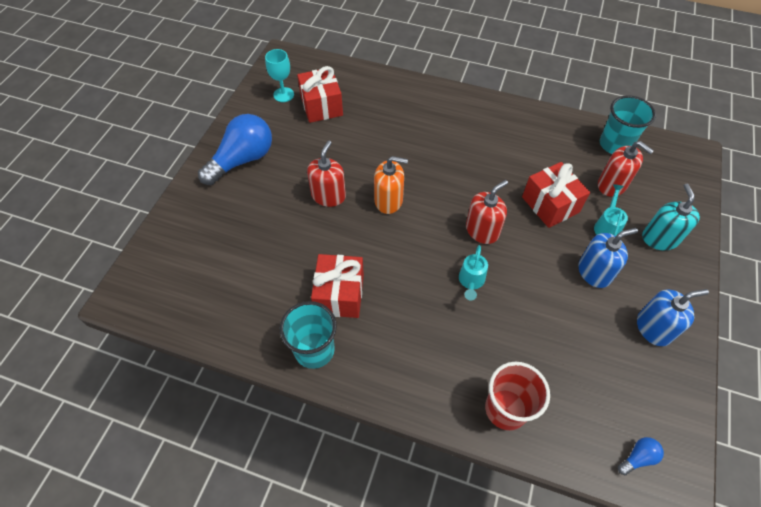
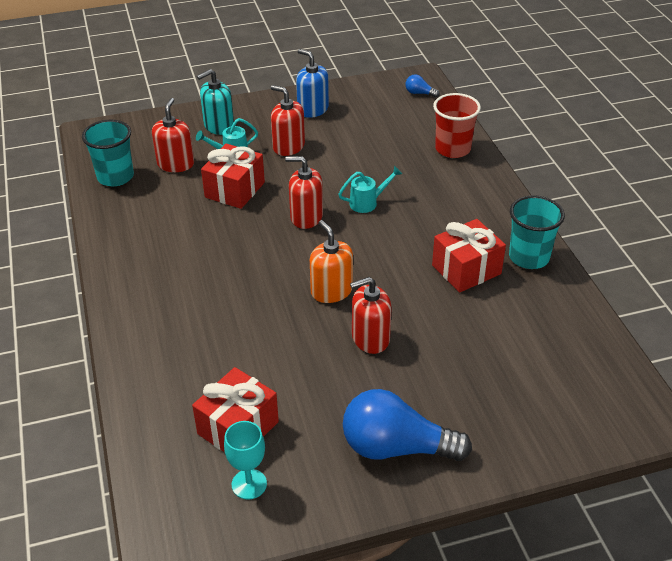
camera: 125 degrees left, 15 degrees down
blue soap dispenser [578,228,638,288] -> red soap dispenser [271,85,305,156]

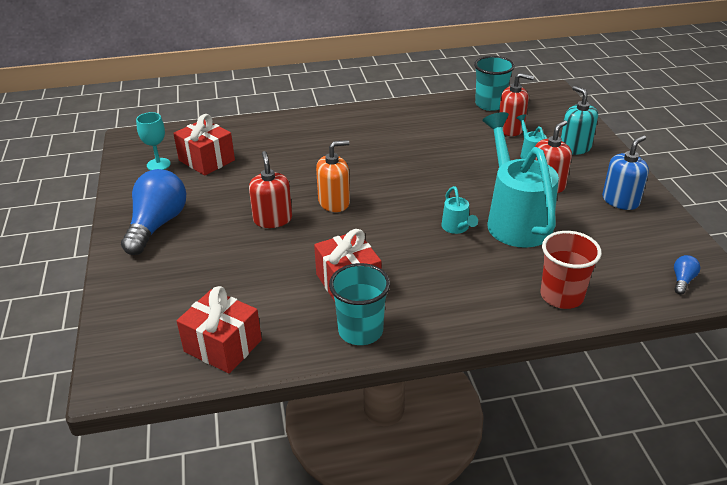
camera: 95 degrees right, 5 degrees down
red gift [201,144,265,209] -> red gift moved to [177,286,262,374]
red soap dispenser [285,156,323,229] -> none
none -> turquoise watering can [482,112,559,248]

